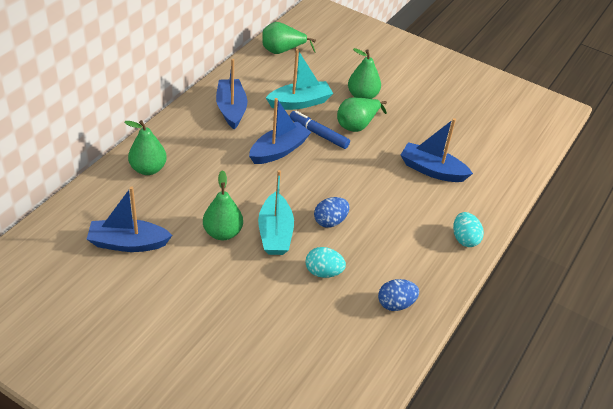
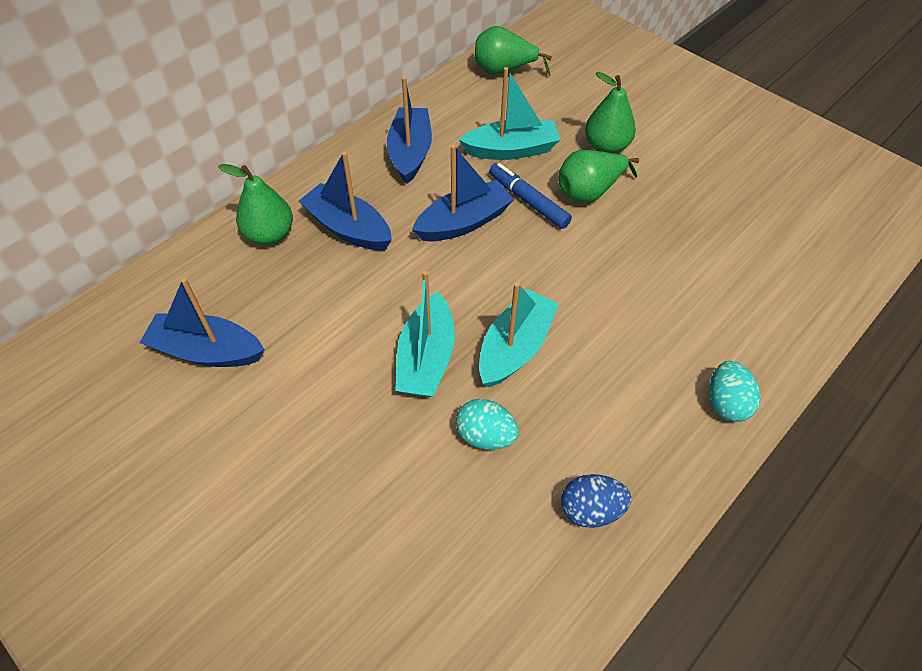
camera: 15 degrees right, 10 degrees up
green pear [203,170,243,240] -> none
blue egg [314,197,350,228] -> turquoise boat [479,282,559,388]
blue boat [401,118,473,182] -> blue boat moved to [299,152,392,250]

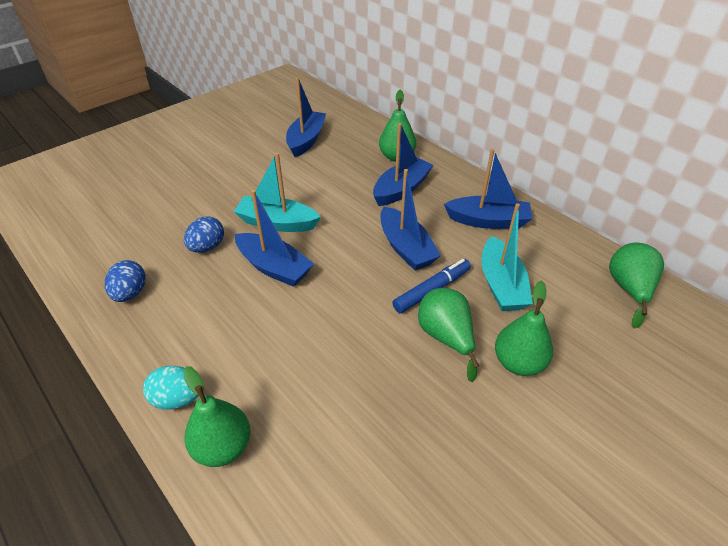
camera: 95 degrees right, 10 degrees down
turquoise egg [456,399,519,450] -> blue egg [184,216,224,252]
turquoise boat [479,282,559,388] -> blue boat [235,190,314,287]
none -> green pear [183,366,251,467]

